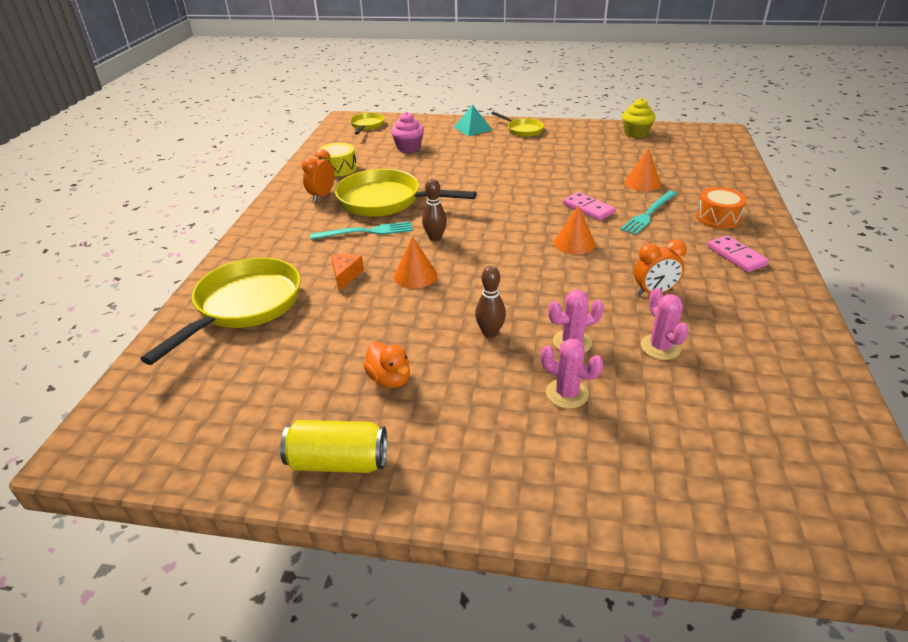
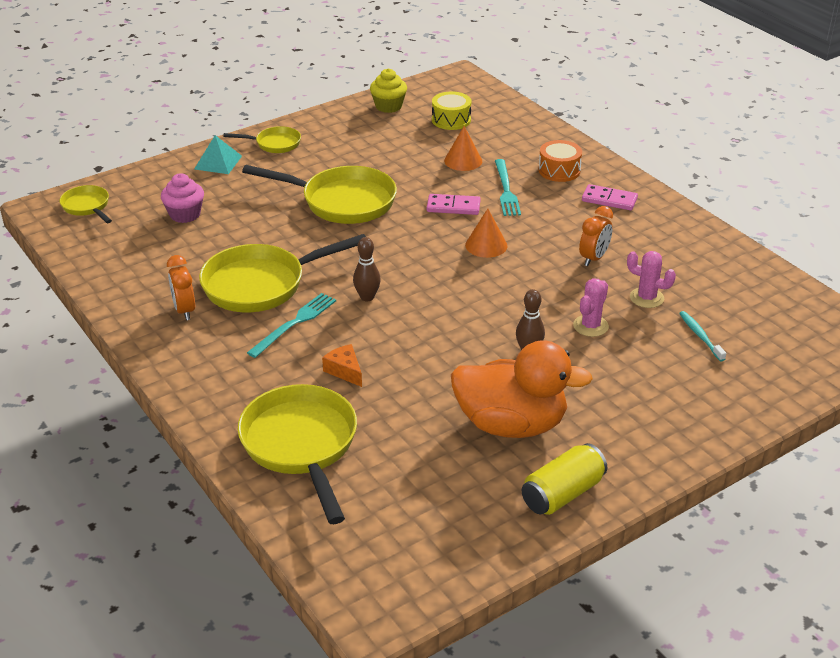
camera: 45 degrees left, 0 degrees up
yellow drum [319,143,357,177] -> yellow drum moved to [432,91,471,130]
orange duck [364,342,410,388] -> orange duck [451,340,593,438], size x2.19
orange cone [394,236,437,289] -> none
pink cactus [541,339,603,409] -> none
none -> yellow pan [242,165,397,224]
none -> turquoise toothbrush [679,311,726,362]

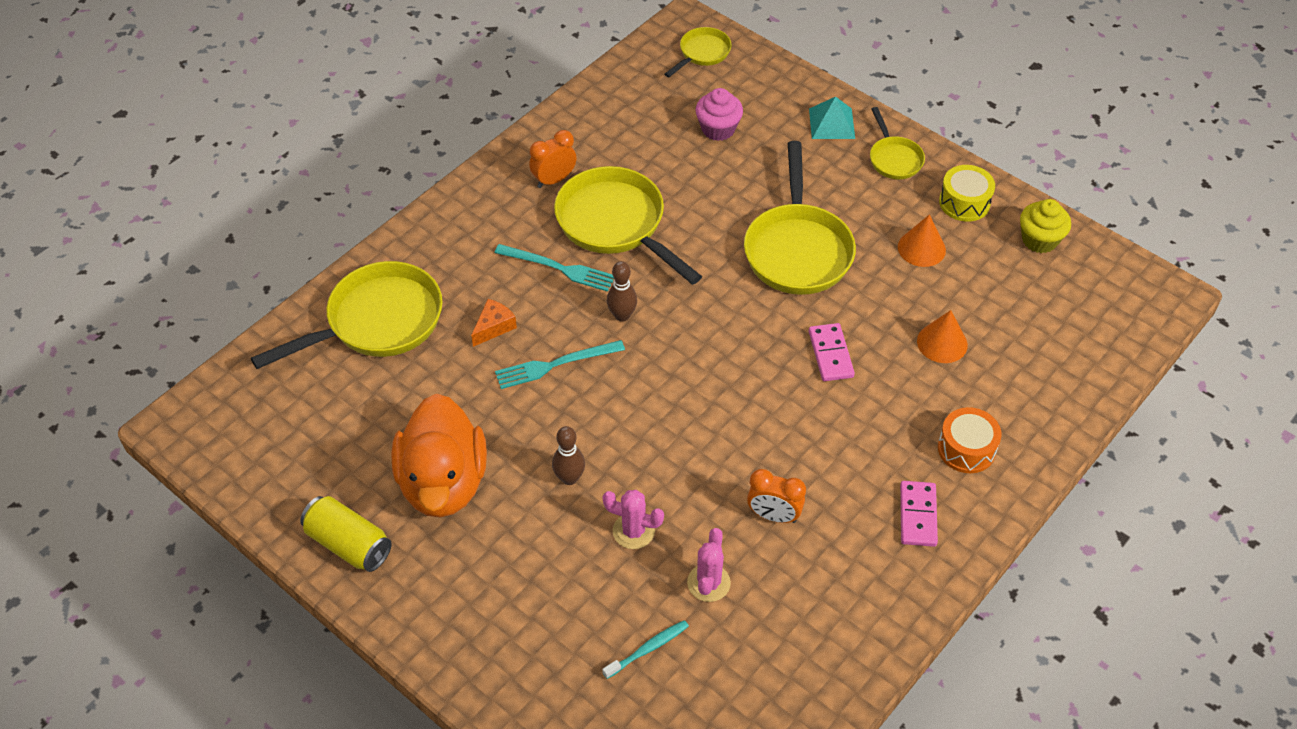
camera: 75 degrees right, 15 degrees up
yellow drum [432,91,471,130] -> yellow drum moved to [939,165,995,222]
orange cone [465,209,508,258] -> orange cone moved to [898,214,946,267]
turquoise fork [495,159,521,216] -> turquoise fork moved to [495,340,625,389]

